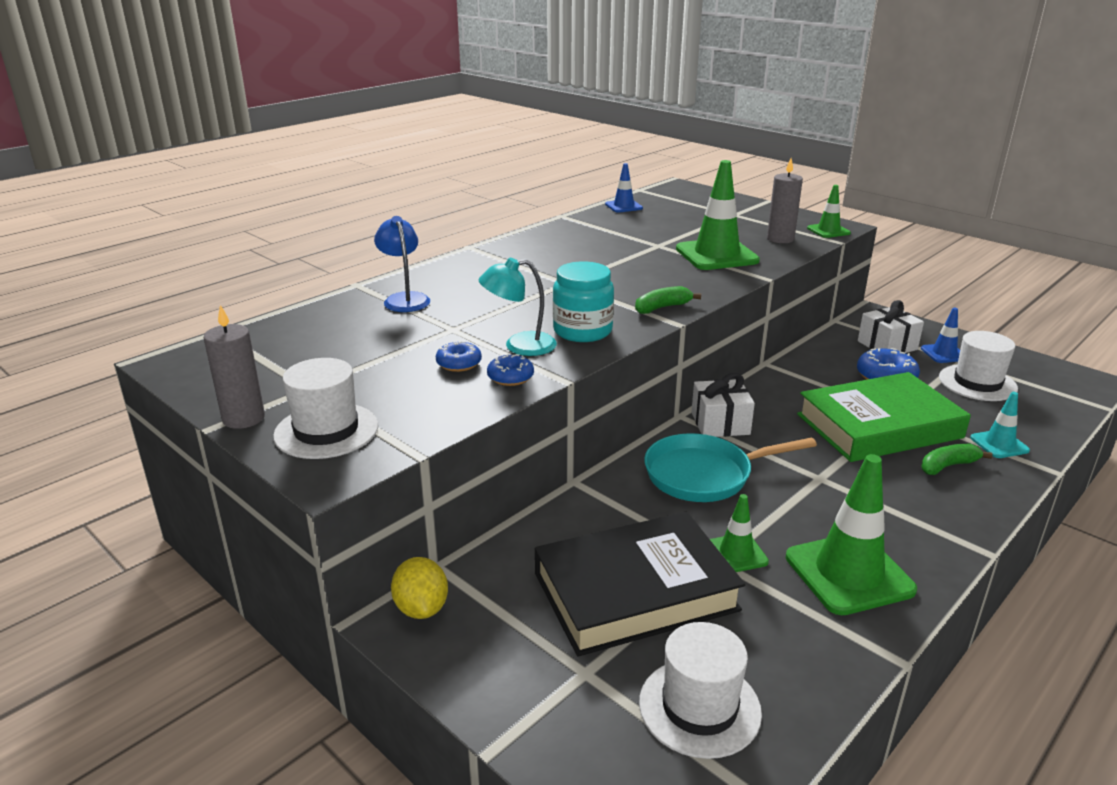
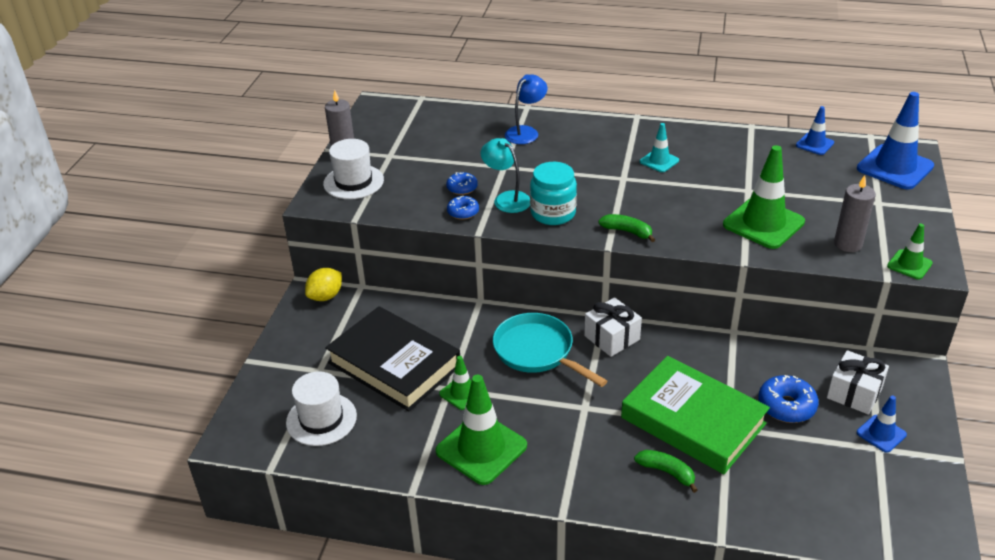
camera: 60 degrees right, 10 degrees up
white hat [939,331,1018,401] -> none
turquoise traffic cone [970,392,1030,458] -> turquoise traffic cone moved to [640,123,679,172]
none -> blue traffic cone [857,92,934,190]

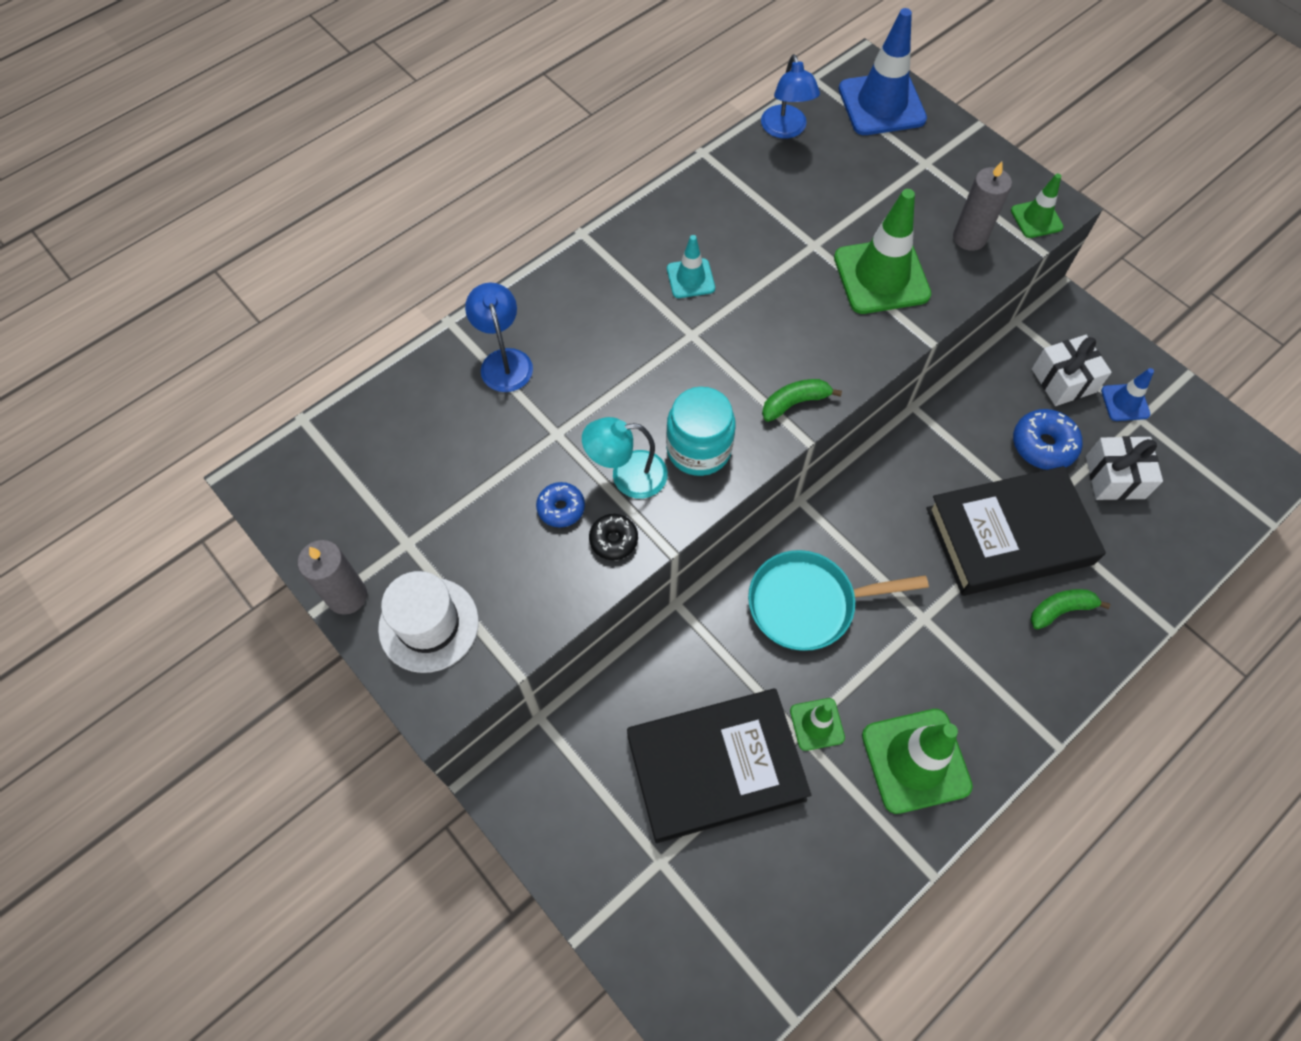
camera: 55 degrees left, 25 degrees up
white hat [286,371,357,446] -> none
yellow lemon [305,268,342,301] -> none
blue donut [447,196,479,220] -> black donut [589,514,638,560]
white gift [584,297,642,357] -> white gift moved to [1086,436,1163,500]
green book [621,356,770,474] -> black book [927,466,1106,596]
blue traffic cone [796,106,834,155] -> blue lamp [761,54,820,139]

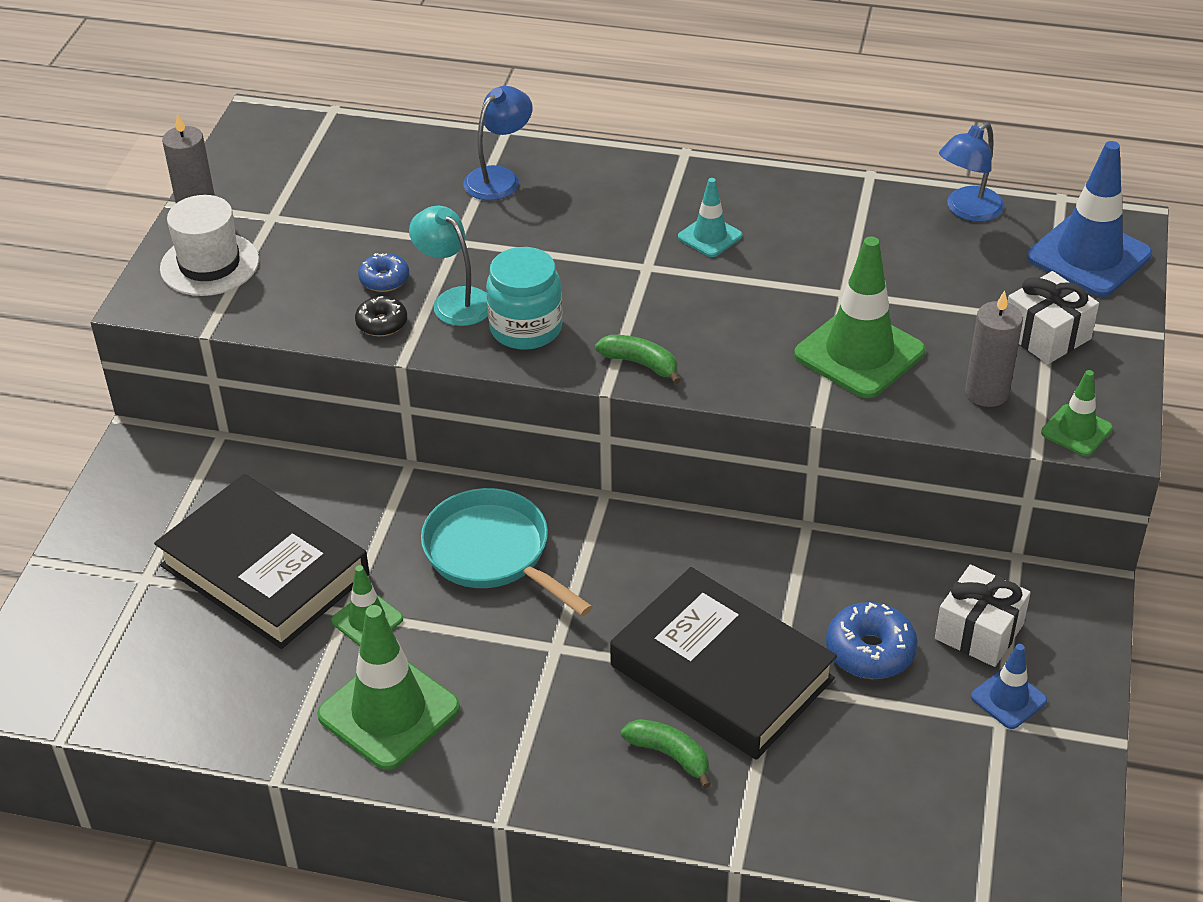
camera: 55 degrees right, 20 degrees down
white gift [1086,436,1163,500] -> white gift moved to [1007,271,1099,364]

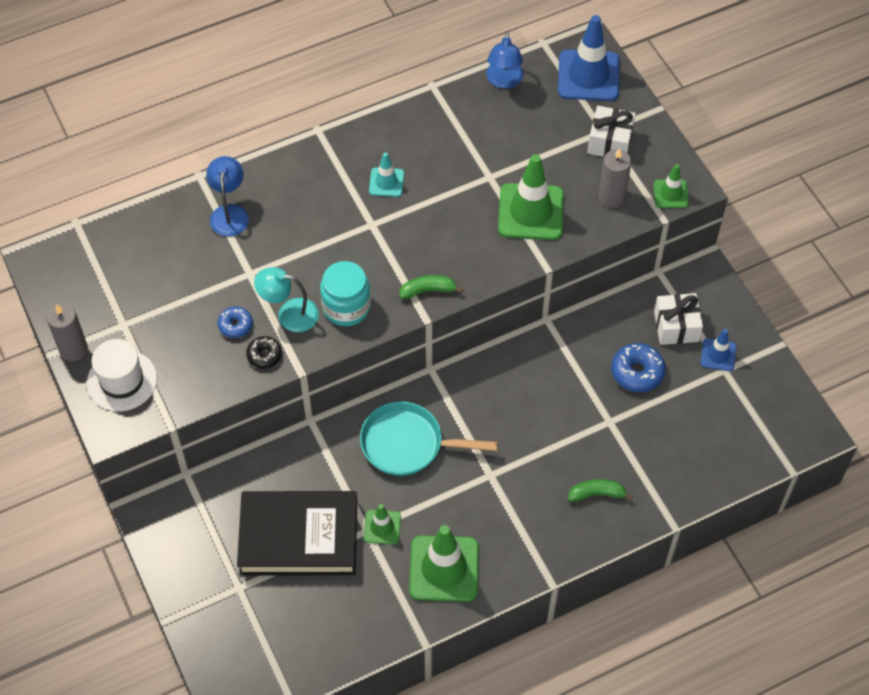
camera: 40 degrees left, 15 degrees up
black book [610,567,837,760] -> none

